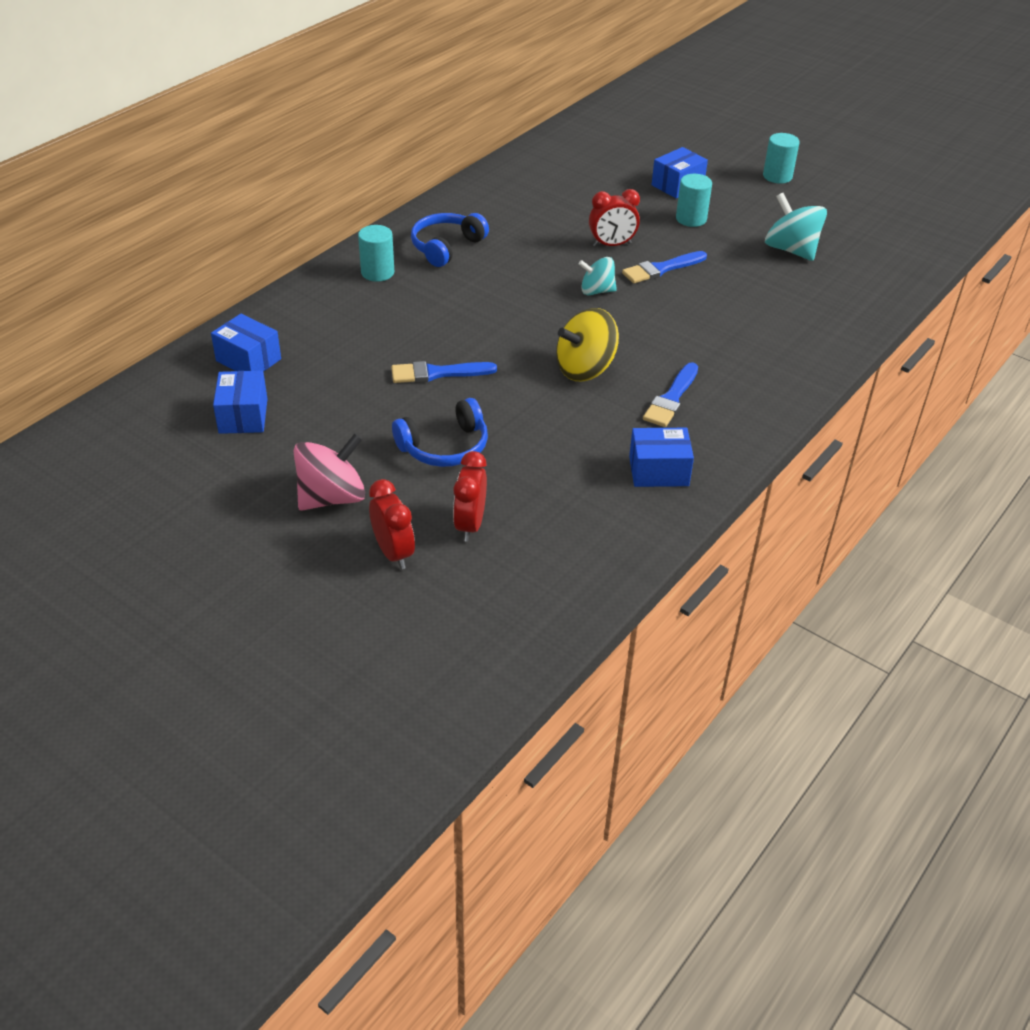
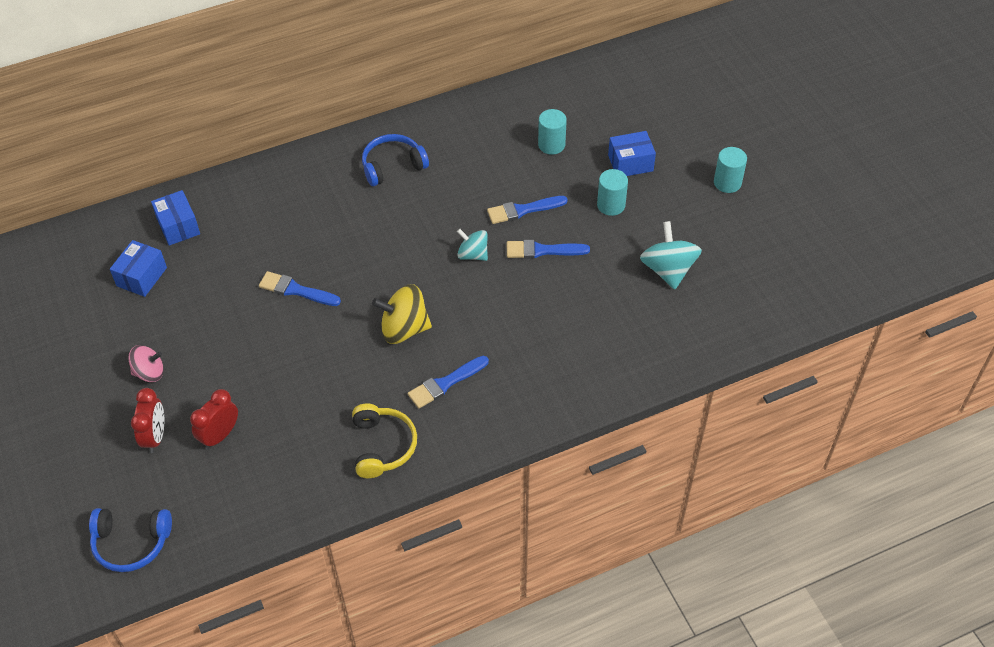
camera: 30 degrees right, 10 degrees up
pink spinning top [294,433,365,511] -> pink spinning top [128,345,164,382], size x0.64
turquoise cylinder [358,225,394,282] -> turquoise cylinder moved to [538,109,567,155]
blue headphones [392,398,488,467] -> blue headphones moved to [89,508,172,572]
red clock [589,189,640,247] -> blue brush [487,196,568,224]
blue box [629,428,694,487] -> yellow headphones [352,404,417,478]

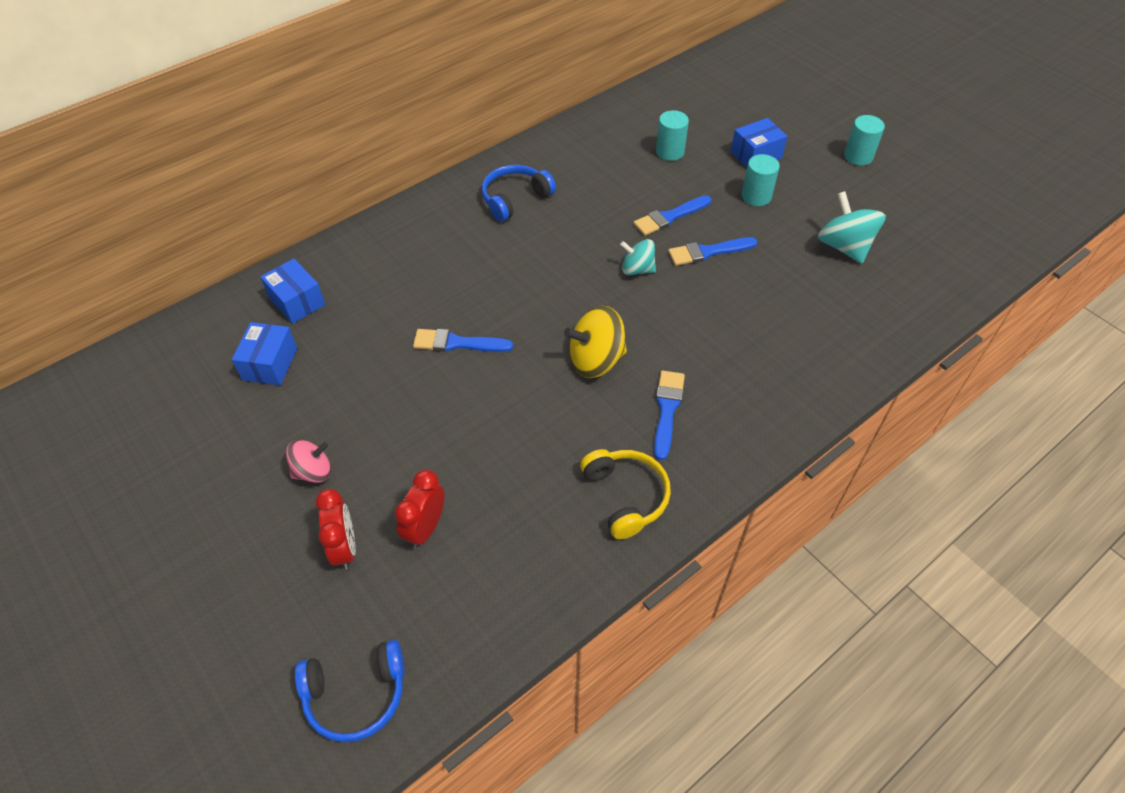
camera: 15 degrees left, 0 degrees up
blue brush [408,356,489,408] -> blue brush turned 150 degrees clockwise [654,371,685,460]

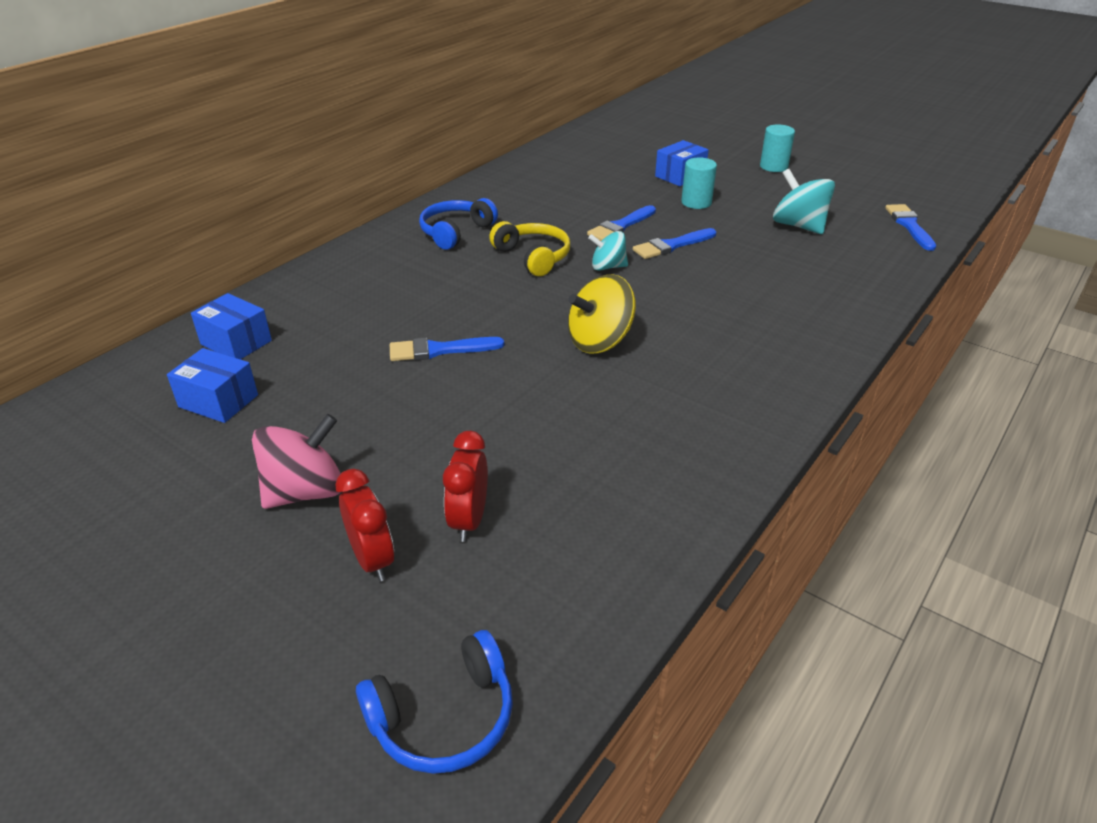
camera: 15 degrees left, 15 degrees down
blue box [232,322,297,385] -> blue box turned 60 degrees counterclockwise [167,348,258,423]
pink spinning top [286,440,331,483] -> pink spinning top [252,414,341,509], size x1.57
yellow headphones [580,449,671,540] -> yellow headphones moved to [489,221,570,276]
blue brush [654,371,685,460] -> blue brush moved to [885,204,936,251]
turquoise cylinder [656,110,689,161] -> none

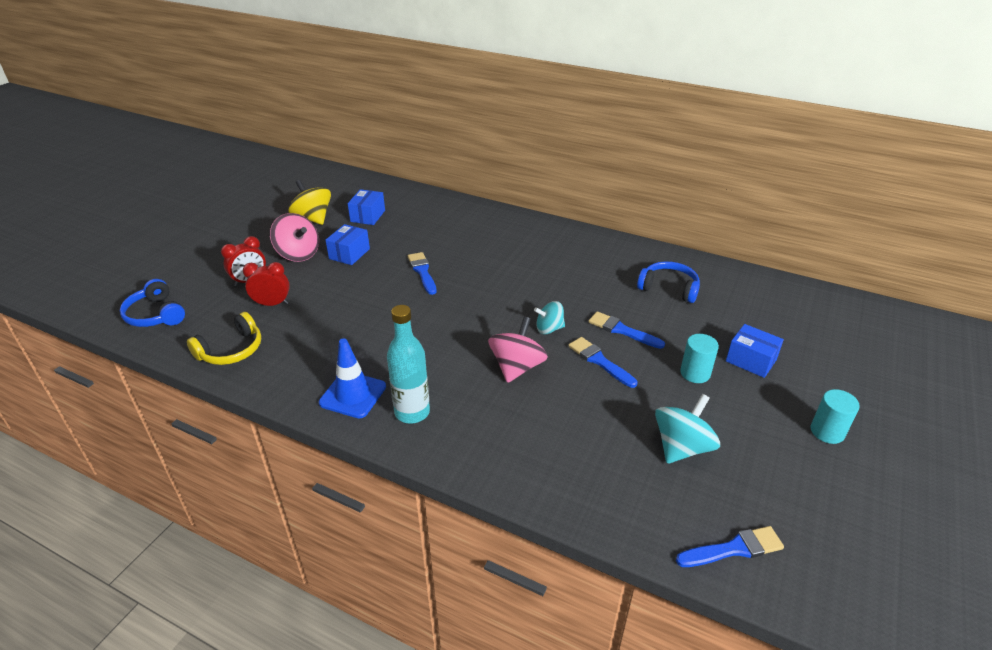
camera: 80 degrees right, 0 degrees up
blue box [191,293,272,359] -> blue box moved to [326,224,370,265]
blue headphones [419,198,498,250] -> blue headphones moved to [637,261,700,303]
yellow headphones [489,221,570,276] -> yellow headphones moved to [187,312,261,365]
yellow spinning top [568,274,636,353] -> yellow spinning top moved to [288,180,331,225]
turquoise spinning top [588,231,628,271] -> turquoise spinning top turned 90 degrees counterclockwise [534,301,565,334]
none -> blue traffic cone [319,338,386,418]
none -> turquoise bottle [387,305,430,424]
none -> pink spinning top [488,317,548,383]

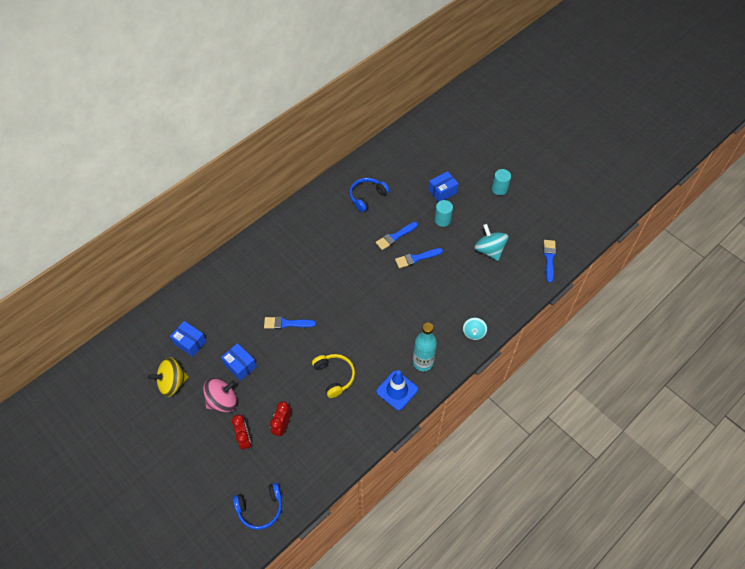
camera: 70 degrees left, 20 degrees up
yellow headphones [187,312,261,365] -> yellow headphones moved to [312,354,355,398]
pink spinning top [488,317,548,383] -> none
turquoise spinning top [534,301,565,334] -> turquoise spinning top moved to [463,318,487,340]

